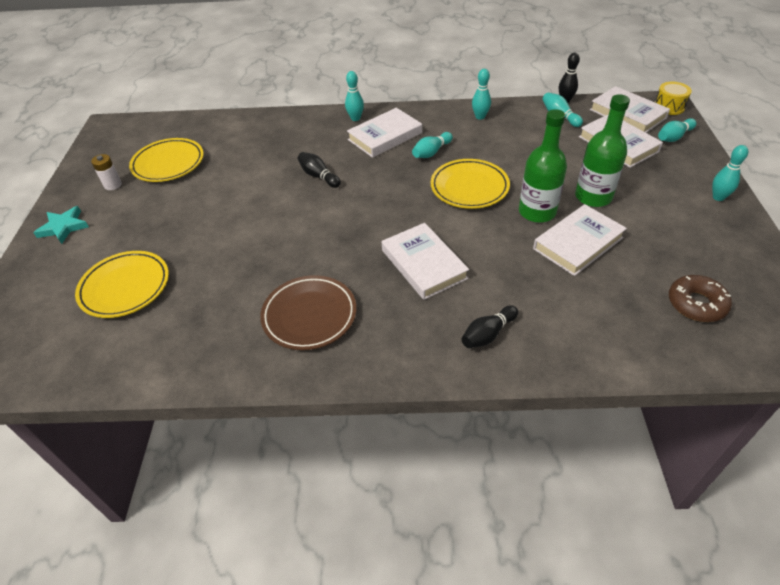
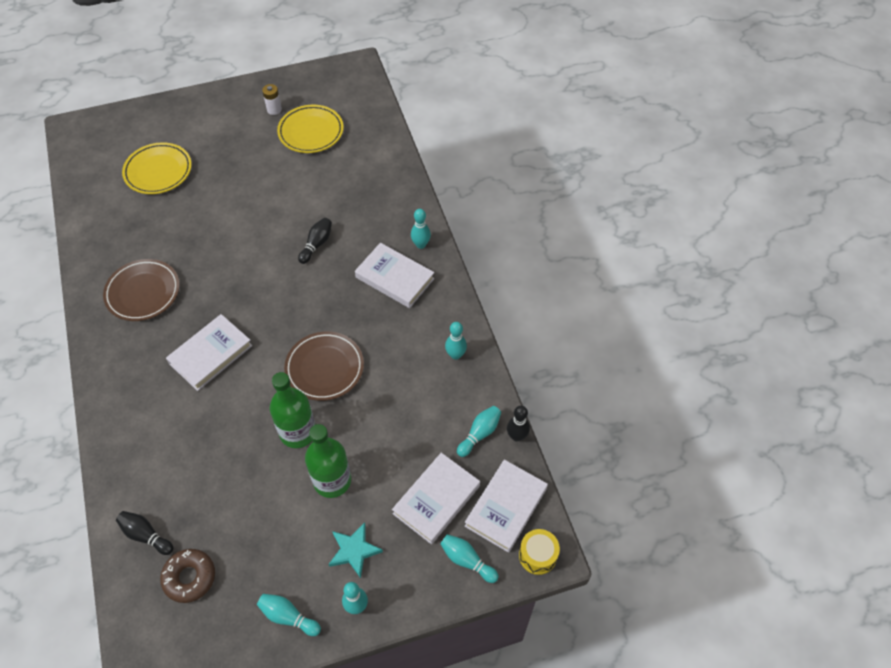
camera: 70 degrees right, 10 degrees up
turquoise star [33,206,89,244] -> turquoise star moved to [329,523,383,578]
turquoise bowling pin [412,132,453,158] -> turquoise bowling pin moved to [257,594,321,636]
yellow plate [431,159,510,209] -> brown plate [284,331,364,401]
black bowling pin [462,305,518,348] -> black bowling pin moved to [116,511,174,555]
white book [533,204,627,276] -> none

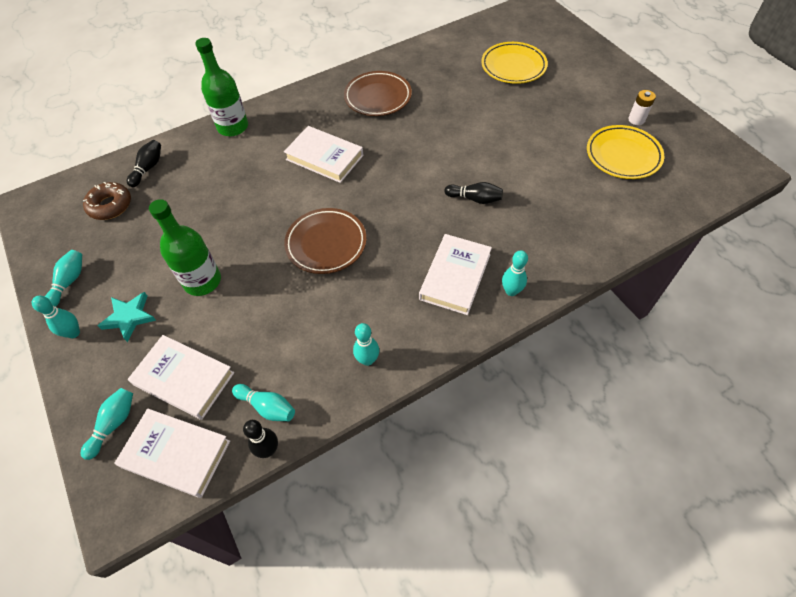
camera: 80 degrees right, 0 degrees up
green bottle [270,372,315,448] -> green bottle moved to [195,38,248,136]
yellow drum [519,529,560,575] -> none

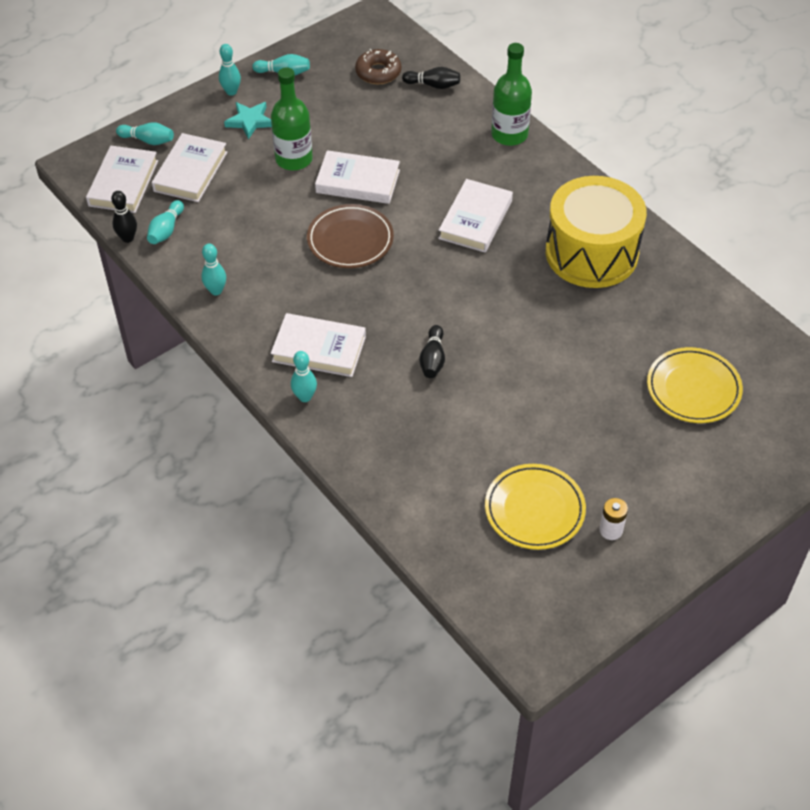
camera: 80 degrees right, 5 degrees down
brown plate [344,71,412,116] -> yellow drum [546,176,647,288]
none -> white book [315,150,400,204]

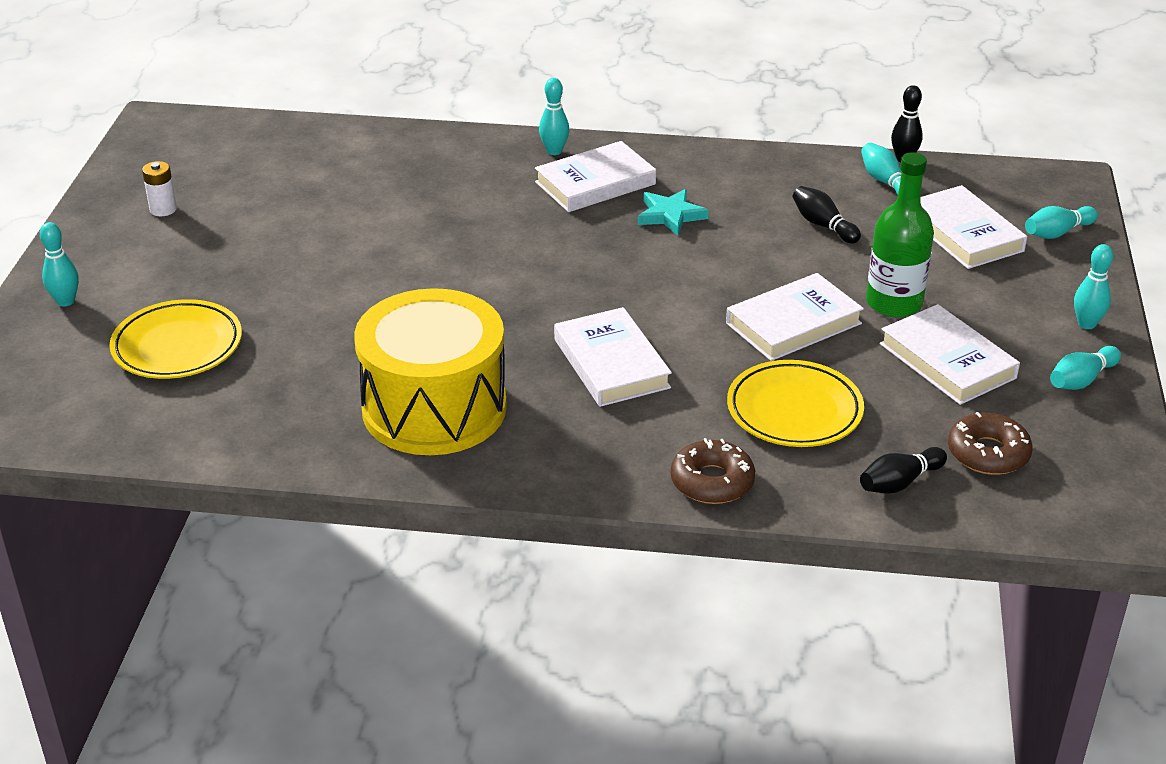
camera: 135 degrees right, 15 degrees down
white book [86,146,158,213] -> white book moved to [880,304,1020,405]
turquoise bowling pin [201,244,226,295] -> turquoise bowling pin moved to [40,222,79,307]
turquoise star [224,102,272,139] -> turquoise star moved to [638,189,709,236]
brown plate [307,204,394,268] -> none
black bowling pin [419,325,445,378] -> black bowling pin moved to [793,186,861,244]
yellow plate [485,464,586,550] -> yellow plate moved to [727,360,864,447]
green bottle [491,43,532,146] -> brown donut [671,438,755,504]

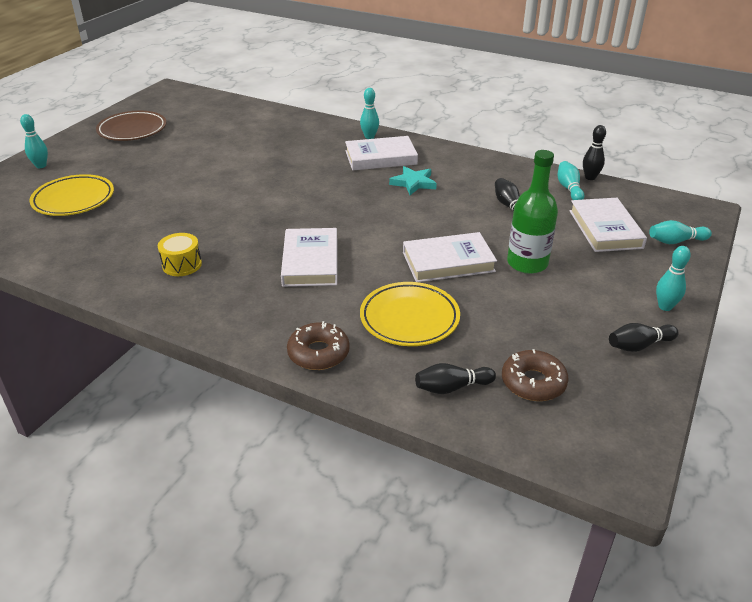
camera: 20 degrees right, 0 degrees up
white battery [142,161,177,216] -> brown plate [96,111,167,141]
yellow drum [354,288,507,455] -> yellow drum [158,233,202,276], size x0.40
white book [880,304,1020,405] -> none
turquoise bowling pin [1050,346,1121,390] -> black bowling pin [609,323,679,352]

